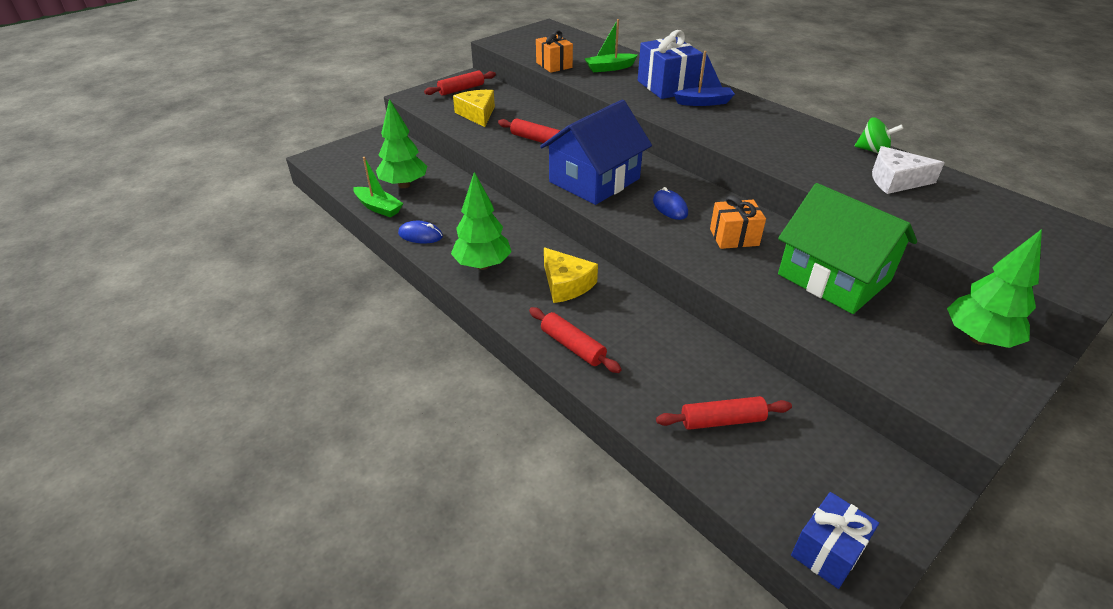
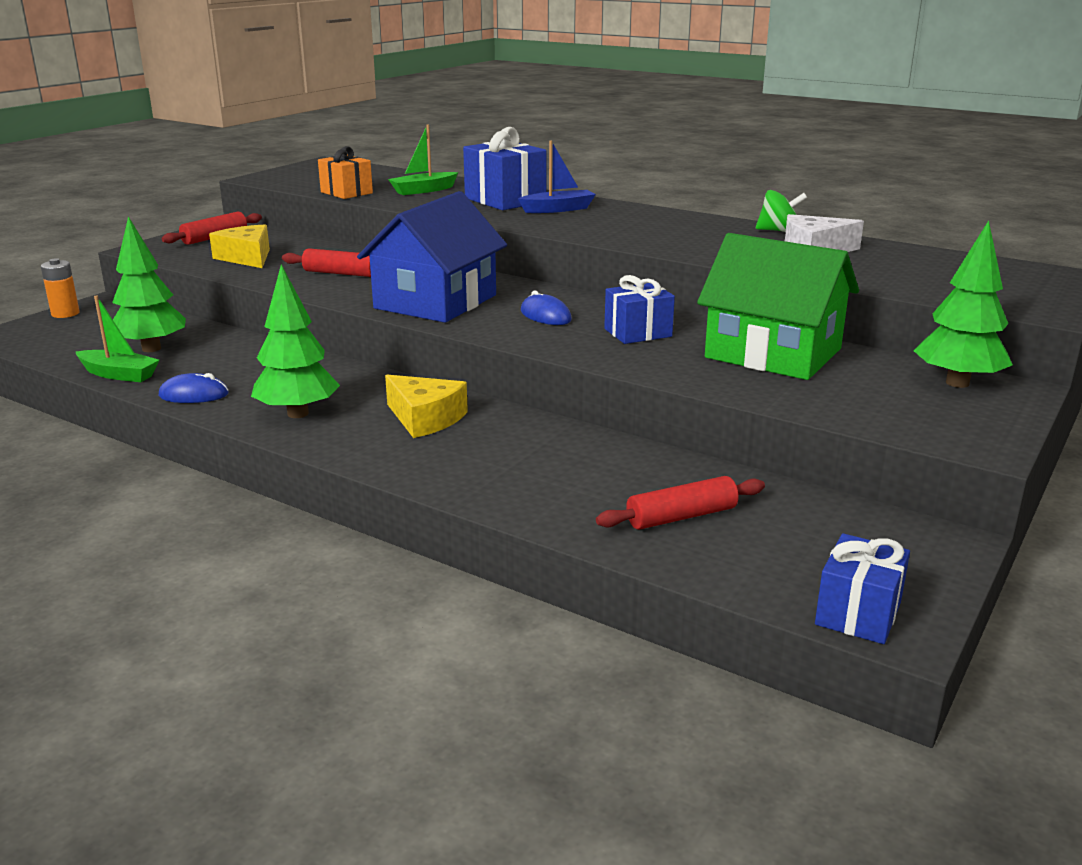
camera: 15 degrees left, 15 degrees down
red rolling pin [529,307,622,373] -> none
orange gift [710,195,766,249] -> blue gift [604,275,675,344]
none -> orange battery [41,258,80,318]

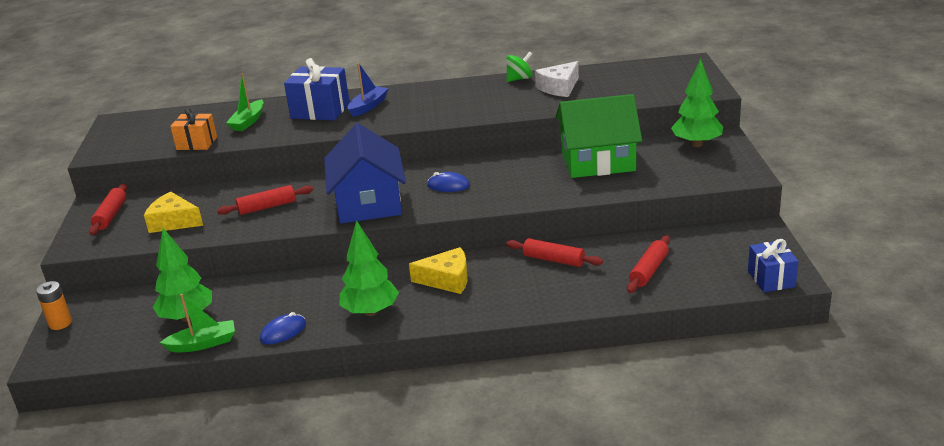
camera: 35 degrees left, 5 degrees up
blue gift [604,275,675,344] -> none
none -> red rolling pin [506,238,603,267]

